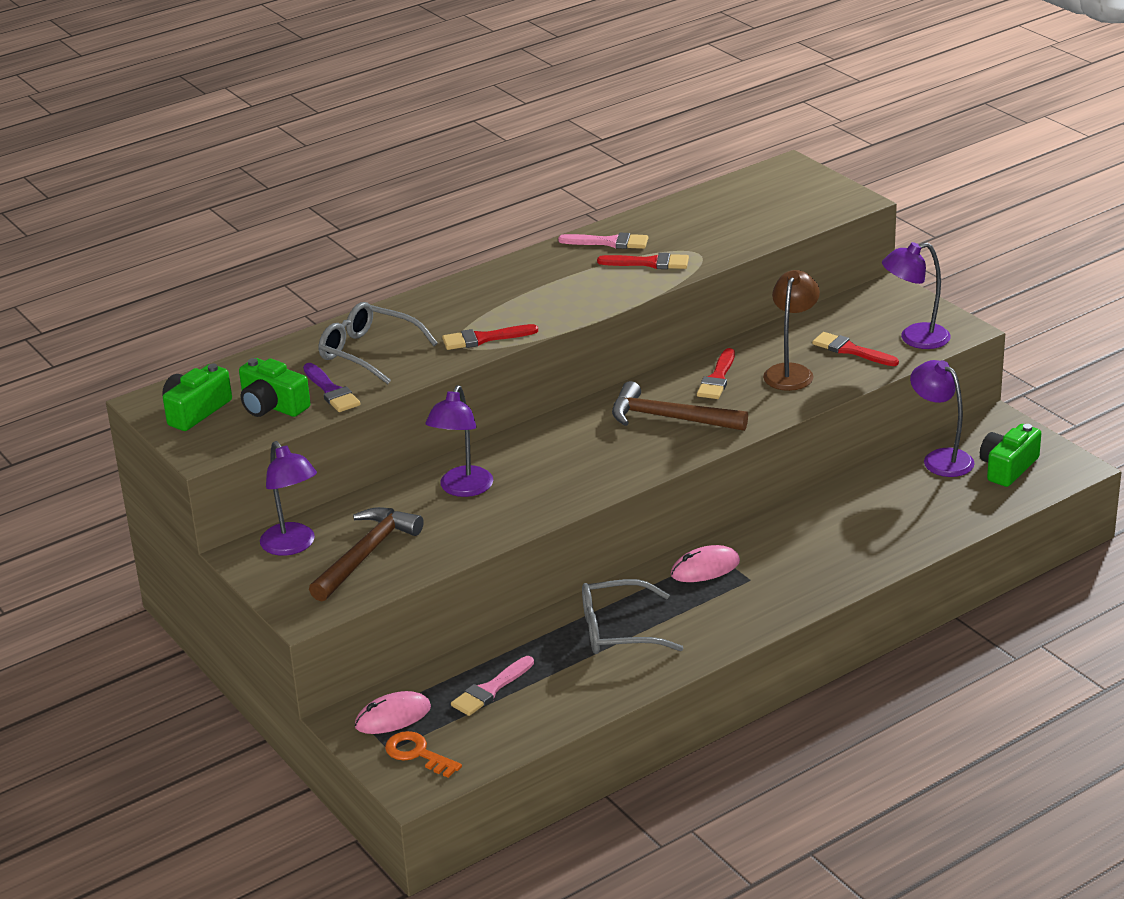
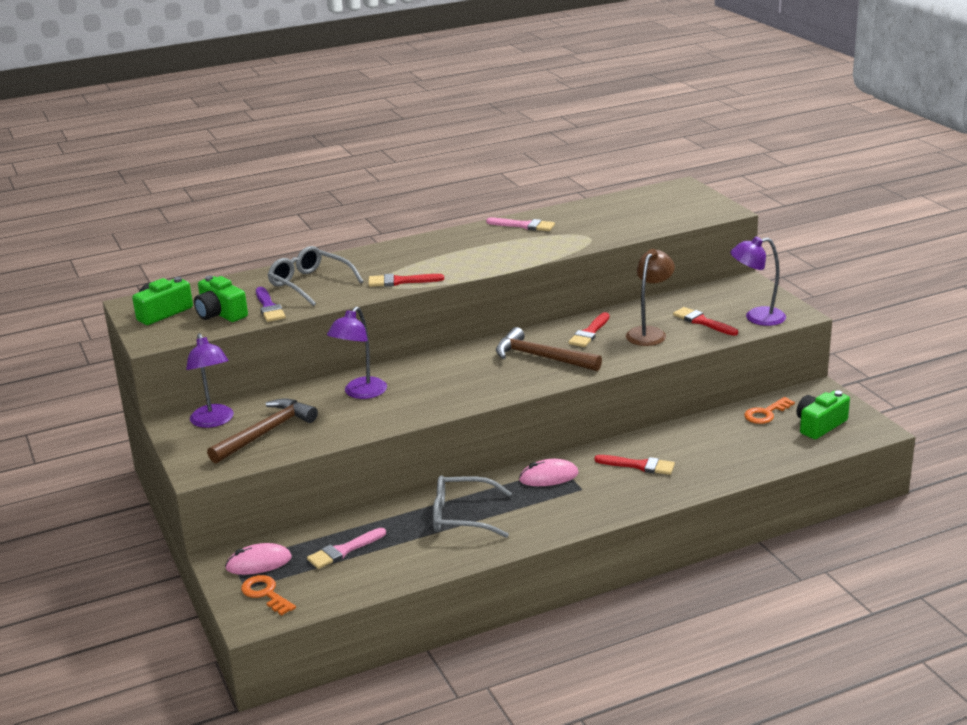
camera: 10 degrees right, 5 degrees down
red brush [597,253,689,269] -> red brush moved to [594,455,675,475]
purple lamp [910,360,975,477] -> orange key [744,397,795,424]

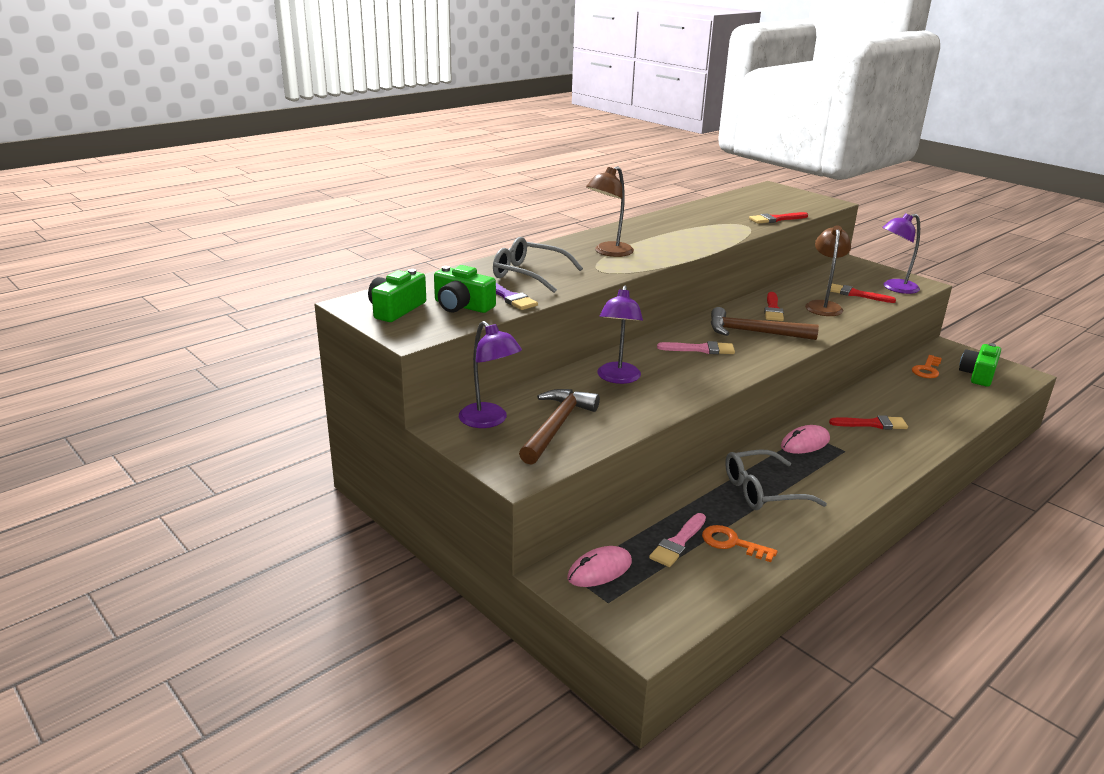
camera: 20 degrees left, 0 degrees up
orange key [241,575,296,616] -> orange key moved to [702,525,778,562]
red brush [368,274,444,287] -> red brush moved to [749,212,808,224]
pink brush [486,218,555,231] -> pink brush moved to [657,341,735,354]
none -> brown lamp [586,166,634,257]

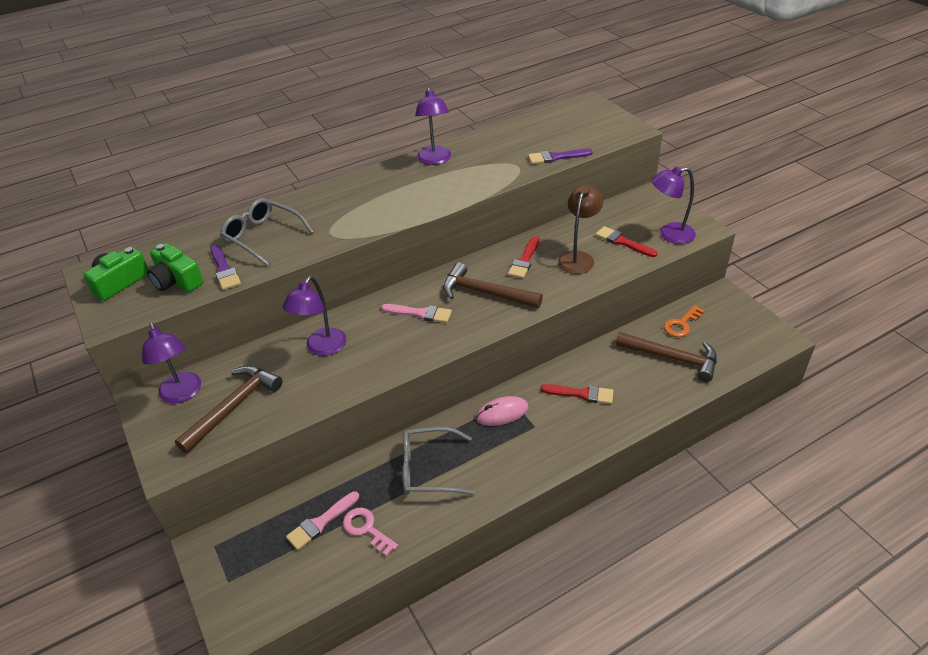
camera: 15 degrees right, 15 degrees up
pink mouse [567,546,632,587] -> none
brown lamp [586,166,634,257] -> none
orange key [702,525,778,562] -> pink key [343,507,398,557]
red brush [749,212,808,224] -> purple brush [528,149,593,164]
green camera [959,343,1001,387] -> none
none -> purple lamp [415,87,451,165]
none -> brown hammer [615,332,717,382]

